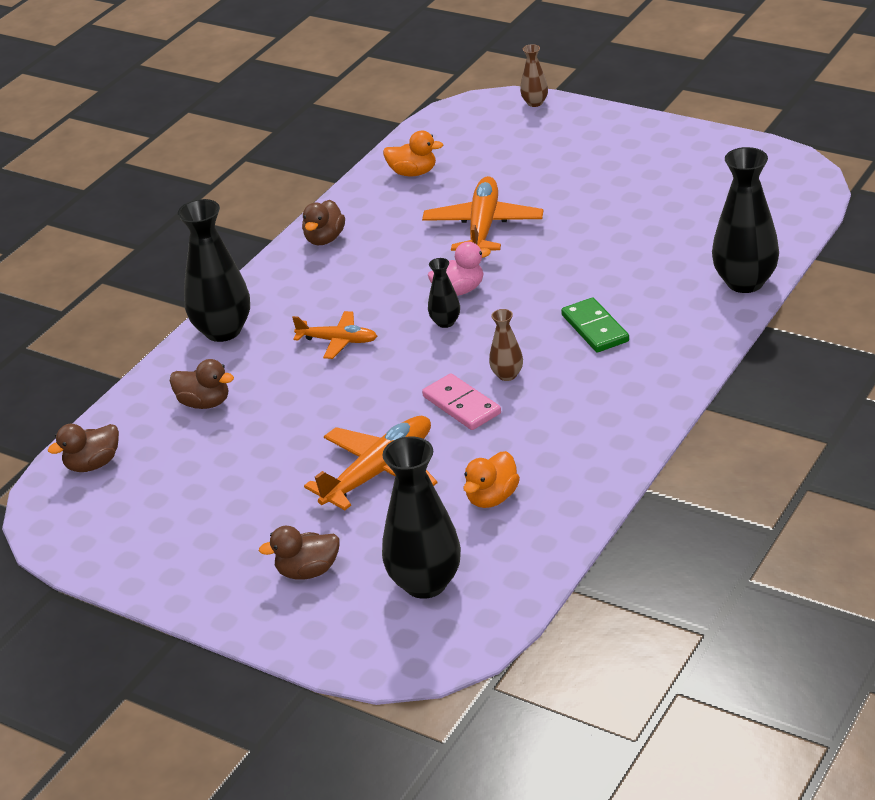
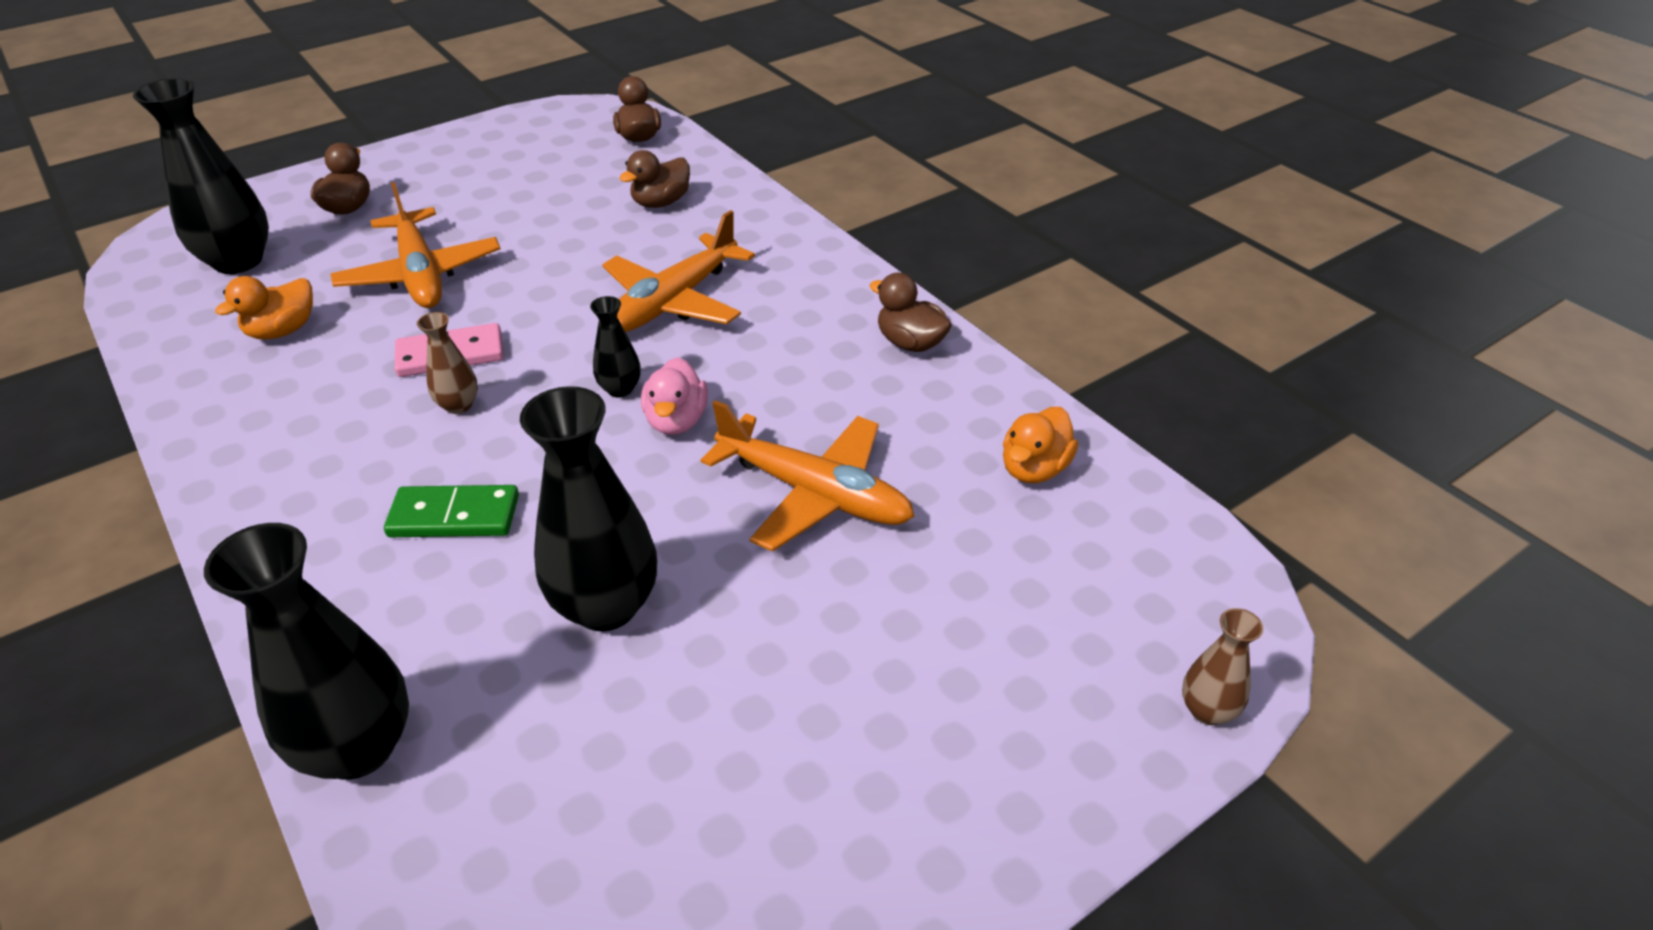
camera: 110 degrees right, 5 degrees up
black vase [178,199,250,342] -> black vase moved to [520,386,657,631]
orange plane [292,311,377,359] -> orange plane [602,210,755,332], size x1.67
orange duck [463,451,520,508] -> orange duck turned 105 degrees counterclockwise [215,276,313,339]

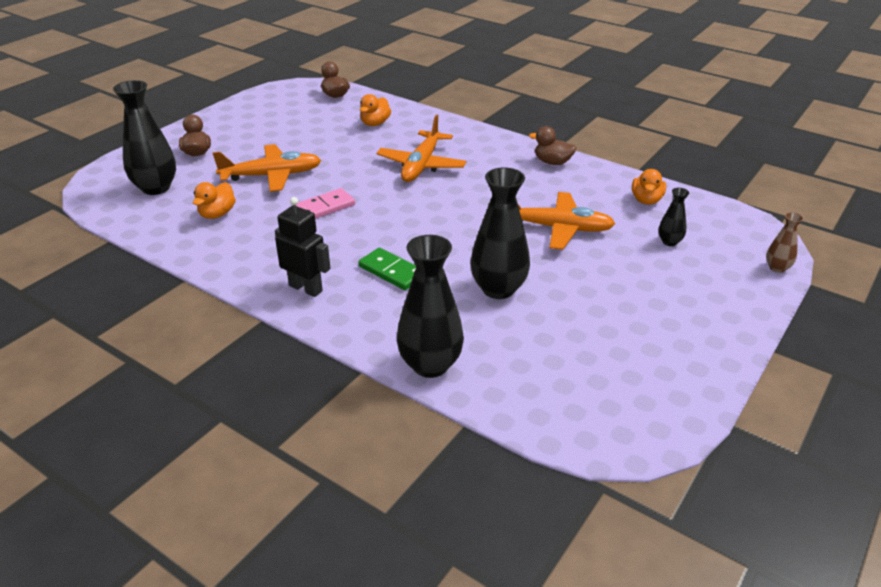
camera: 20 degrees left, 5 degrees down
orange plane [330,182,501,308] -> orange plane turned 60 degrees counterclockwise [213,144,321,192]
green domino [384,485,519,537] -> green domino turned 60 degrees clockwise [359,248,416,290]
brown vase [417,312,478,414] -> none
black vase [590,296,641,397] -> black vase moved to [659,188,689,246]
brown duck [619,150,690,208] -> orange duck [360,94,391,126]
pink duck [641,357,708,435] -> none
none -> black robot [275,197,331,297]

